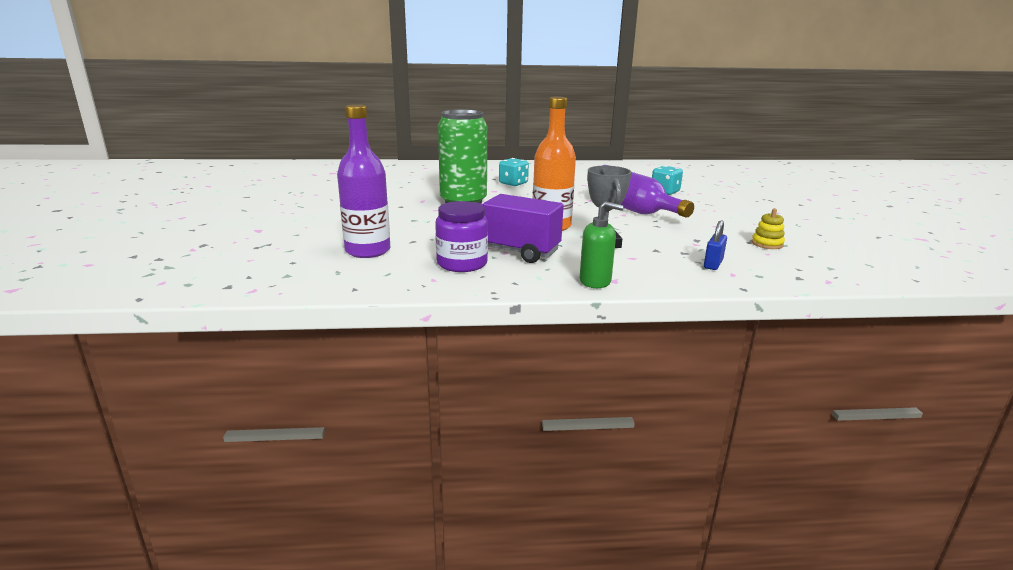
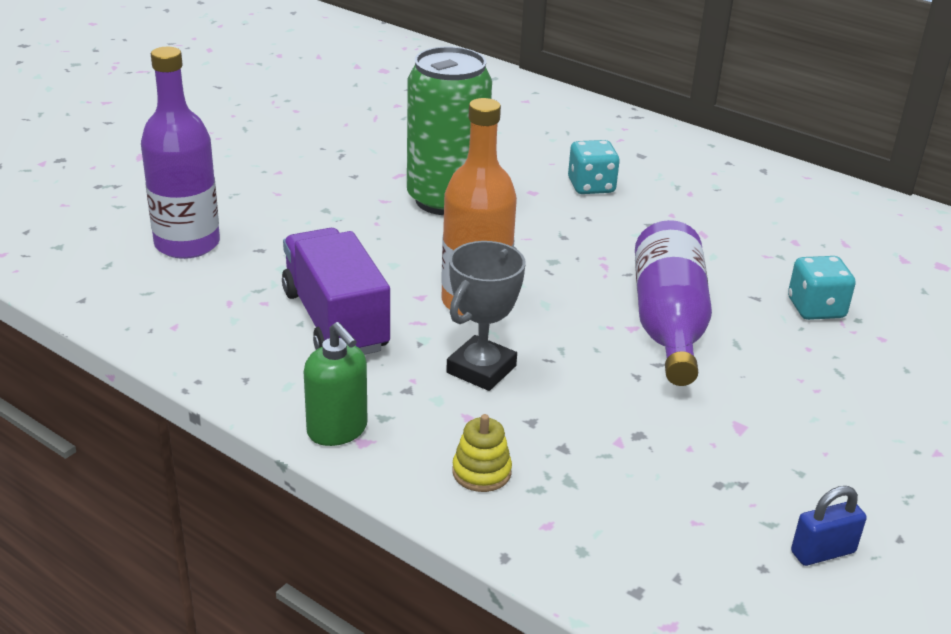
camera: 40 degrees right, 10 degrees up
purple jar [435,201,488,272] -> none
blue padlock [704,221,727,270] -> blue padlock moved to [791,486,867,566]
yellow stacking toy [752,208,785,249] -> yellow stacking toy moved to [452,414,512,492]

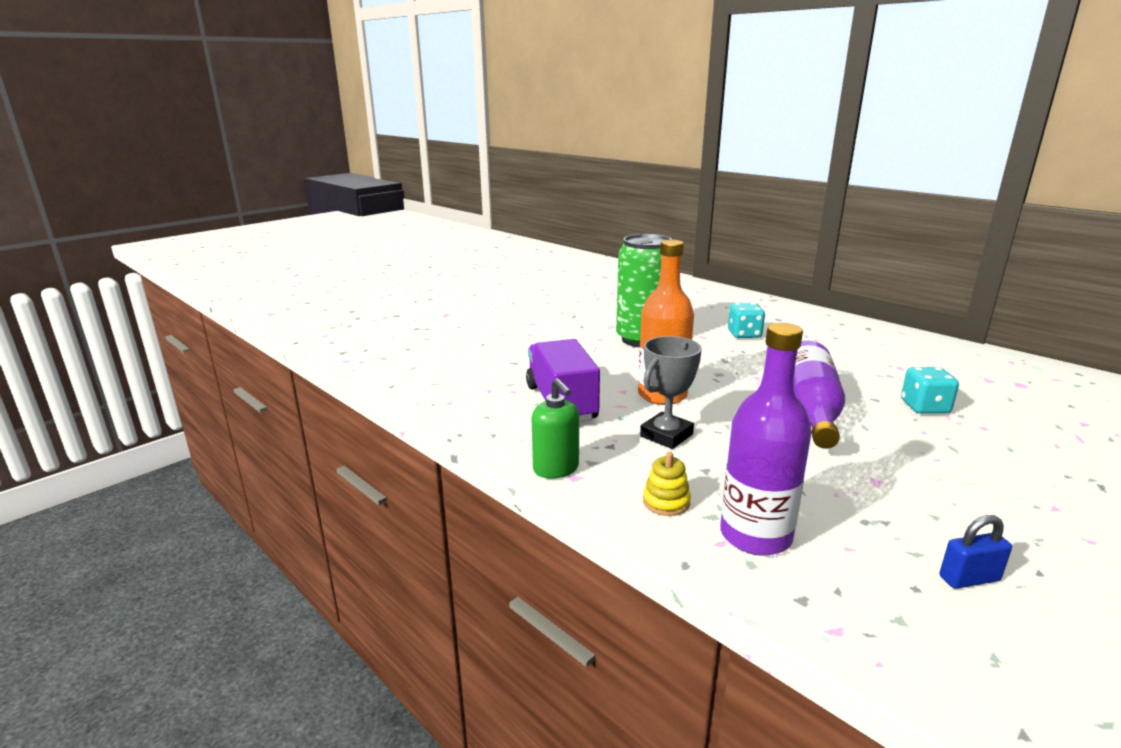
camera: 10 degrees right, 10 degrees down
purple bottle [141,47,220,259] -> purple bottle moved to [720,323,812,556]

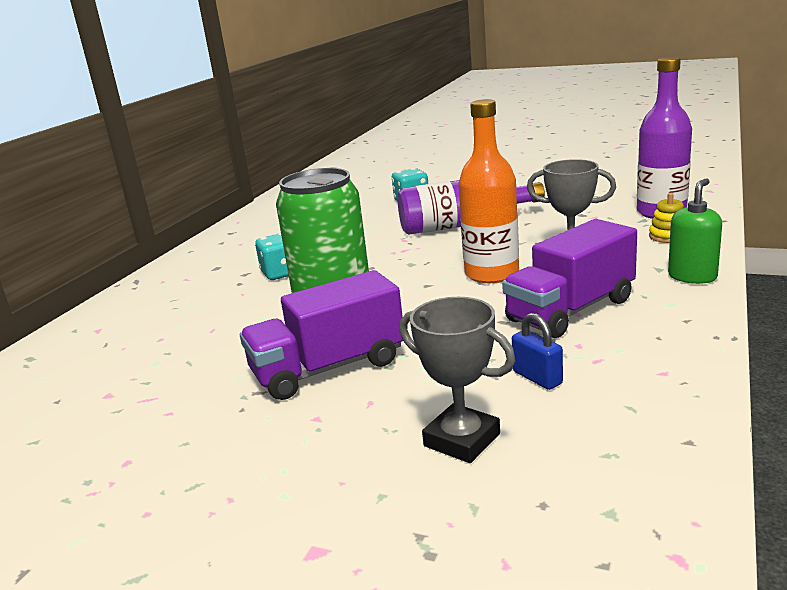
camera: 110 degrees left, 0 degrees up
blue padlock [940,515,1012,589] -> blue padlock moved to [512,313,563,390]
none -> purple truck [240,270,403,400]
none -> grey trophy [400,297,516,463]

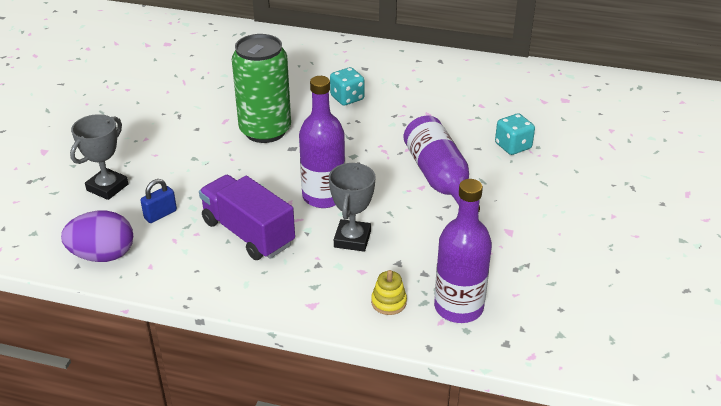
camera: 80 degrees right, 15 degrees up
purple truck [240,270,403,400] -> none
orange bottle [458,99,519,283] -> purple bottle [299,76,345,208]
green soap dispenser [668,178,722,284] -> none
none -> purple egg [61,211,133,262]

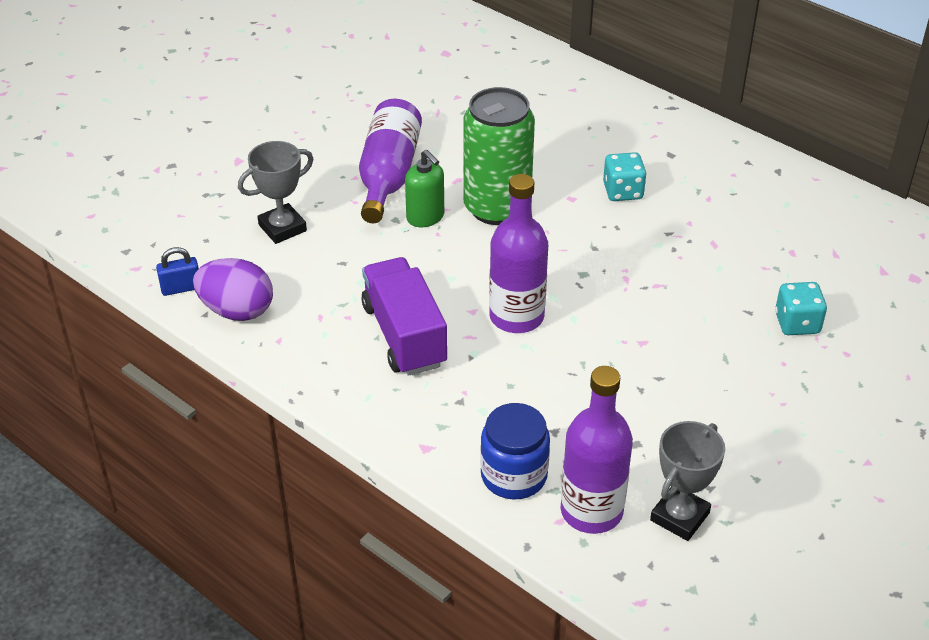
camera: 25 degrees right, 5 degrees up
blue padlock [140,179,177,223] -> blue padlock moved to [156,247,199,296]
grey trophy [329,162,376,252] -> grey trophy moved to [650,421,725,541]
yellow stacking toy [371,270,407,315] -> blue jar [480,403,550,500]
purple bottle [403,116,480,213] -> purple bottle moved to [359,99,422,223]
none -> green soap dispenser [405,150,444,227]

